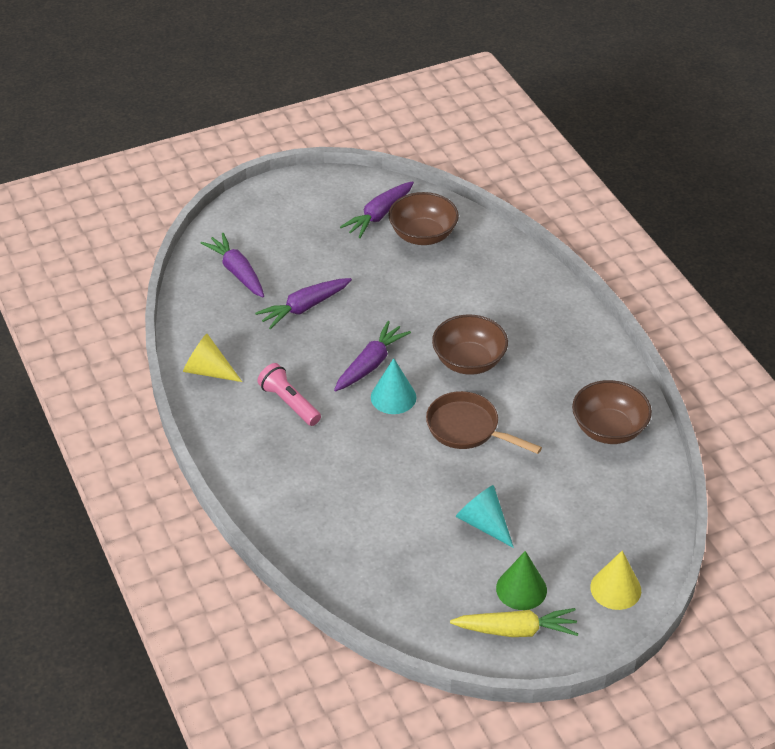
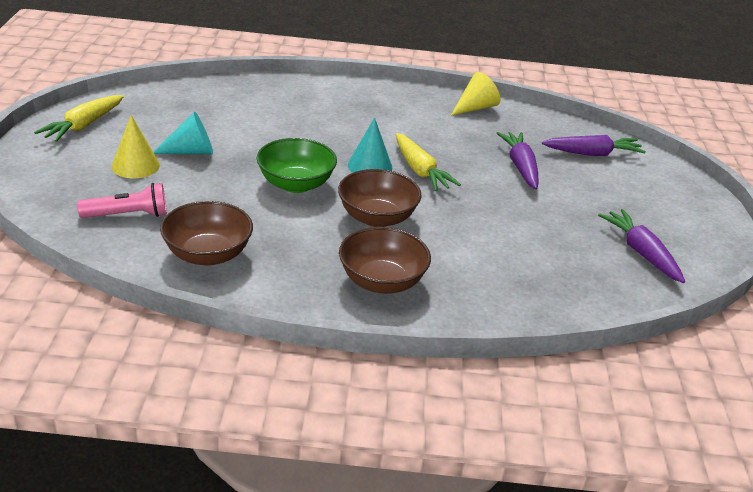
camera: 115 degrees right, 10 degrees down
pink flashlight [257,363,321,426] -> pink flashlight moved to [77,183,167,218]
purple carrot [334,321,411,391] -> yellow carrot [396,133,461,191]
brown bowl [388,192,459,245] -> brown bowl moved to [339,227,431,294]
brown pan [426,391,542,454] -> green bowl [257,138,337,193]
green cone [496,551,547,610] -> none
yellow cone [590,551,641,610] -> yellow cone moved to [112,115,160,178]

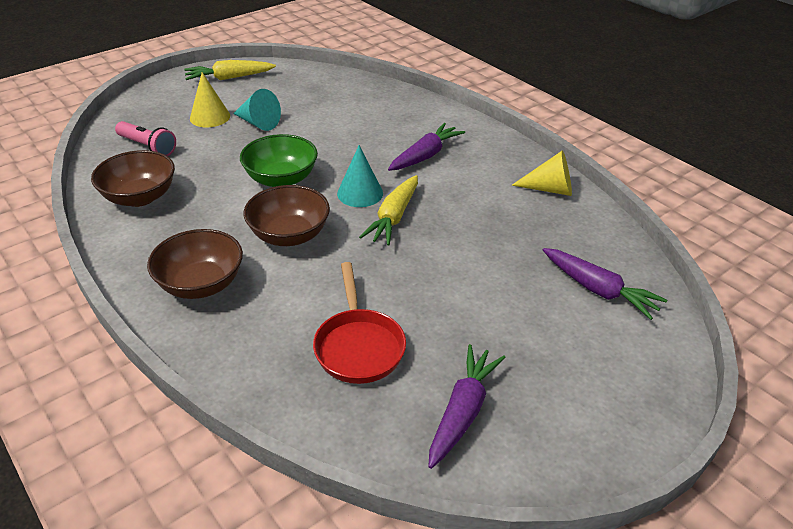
camera: 50 degrees right, 5 degrees up
purple carrot [497,132,539,189] -> purple carrot moved to [388,123,465,171]
none -> red pan [313,262,406,384]

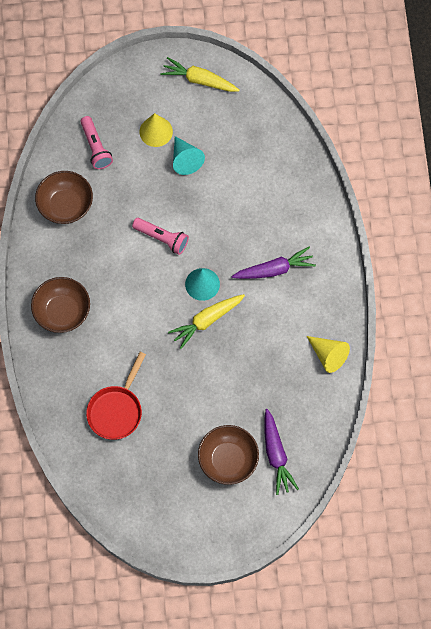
camera: 35 degrees right, 30 degrees up
green bowl [240,134,318,187] -> pink flashlight [132,218,189,255]
brown bowl [244,185,330,246] -> brown bowl moved to [198,425,259,485]
purple carrot [428,344,506,469] -> none

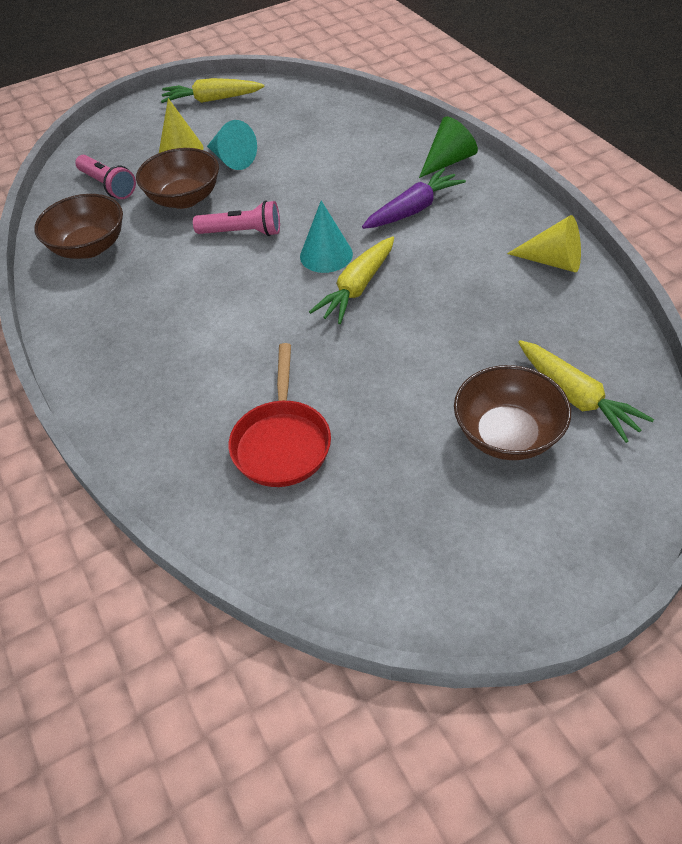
camera: 20 degrees left, 20 degrees down
brown bowl [31,277,90,333] -> brown bowl moved to [136,148,219,209]
purple carrot [265,409,299,495] -> yellow carrot [518,340,654,443]
none -> green cone [419,117,478,178]

